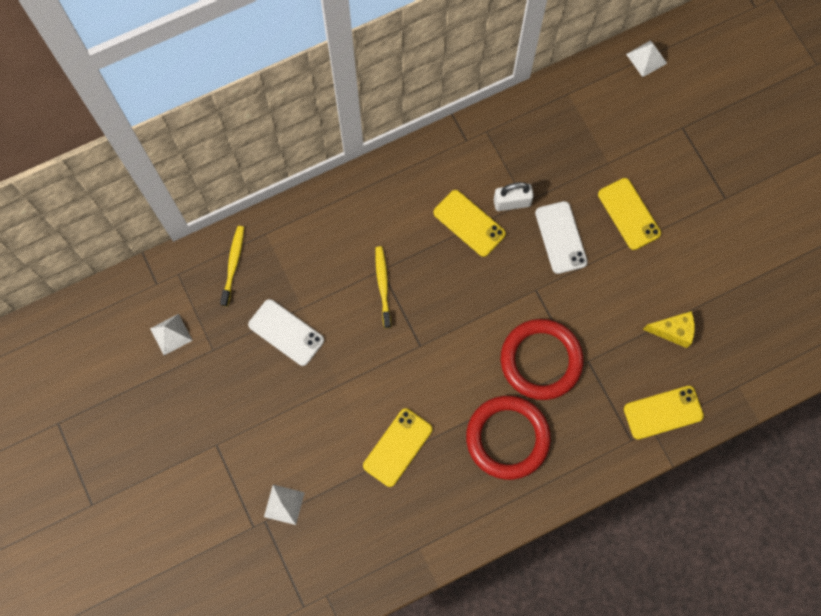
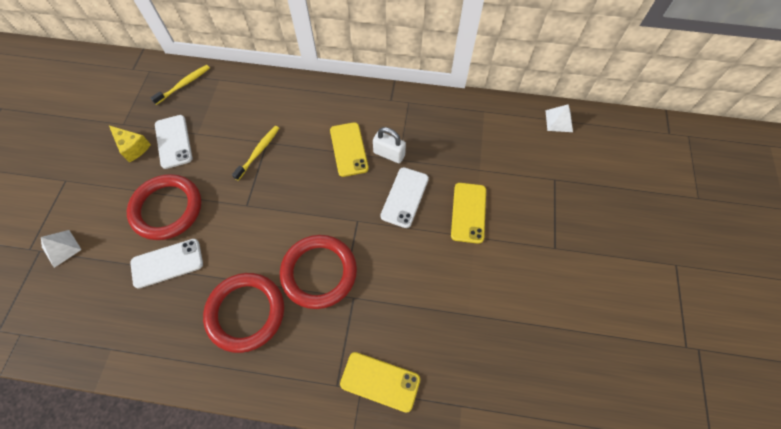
camera: 35 degrees right, 10 degrees down
white pyramid [150,314,193,355] -> none
yellow phone [363,408,433,487] -> white phone [130,239,203,289]
yellow cheese [643,311,695,348] -> yellow cheese moved to [109,126,151,163]
none -> red ring [127,174,201,240]

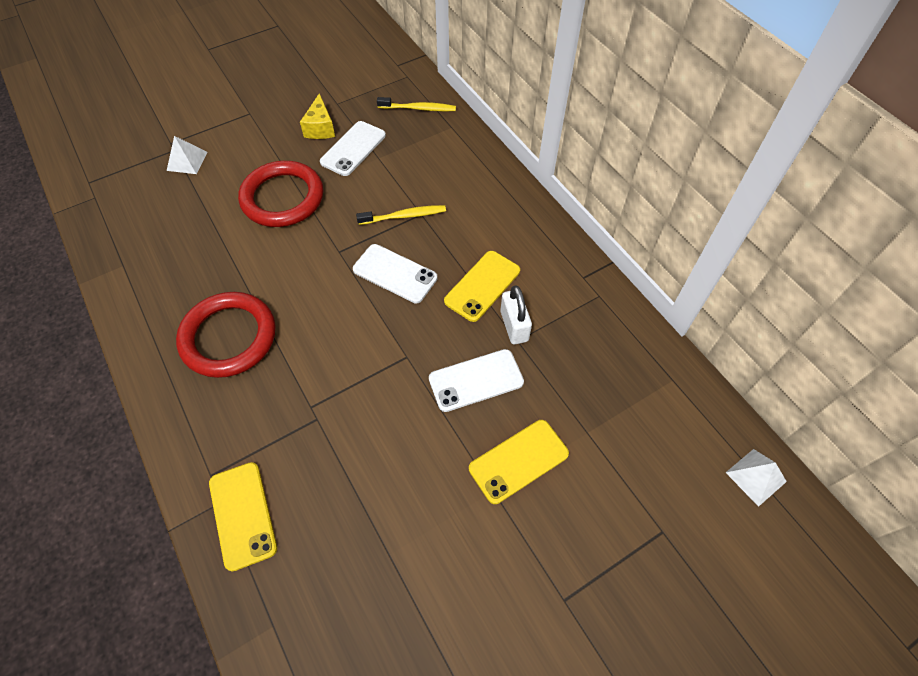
camera: 50 degrees right, 5 degrees down
white phone [130,239,203,289] -> white phone moved to [353,244,437,303]
red ring [280,235,357,309] -> none

